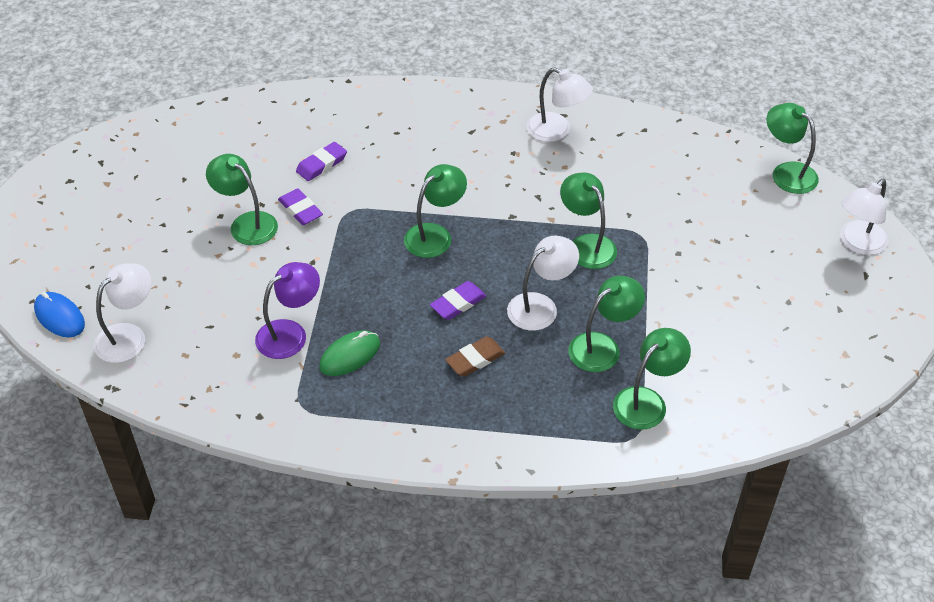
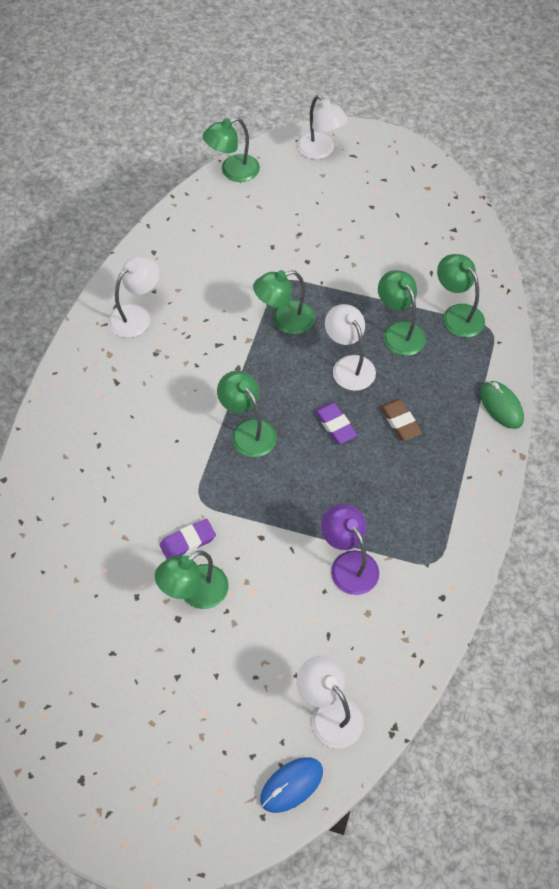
camera: 80 degrees left, 10 degrees up
purple eraser [296,142,347,181] -> none
green mouse [319,330,380,376] -> green mouse moved to [480,381,524,429]

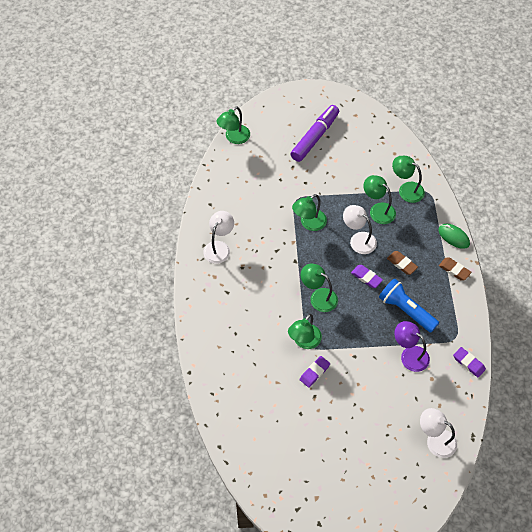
camera: 20 degrees left, 0 degrees up
green lamp [155,551,229,609] -> green lamp moved to [288,314,322,349]
blue mouse [260,757,323,813] -> none
white lamp [297,95,348,159] -> none
none -> purple marker [290,105,339,162]
none -> blue flashlight [379,278,439,332]
none -> brown eraser [439,257,471,281]
none -> purple eraser [453,347,486,377]

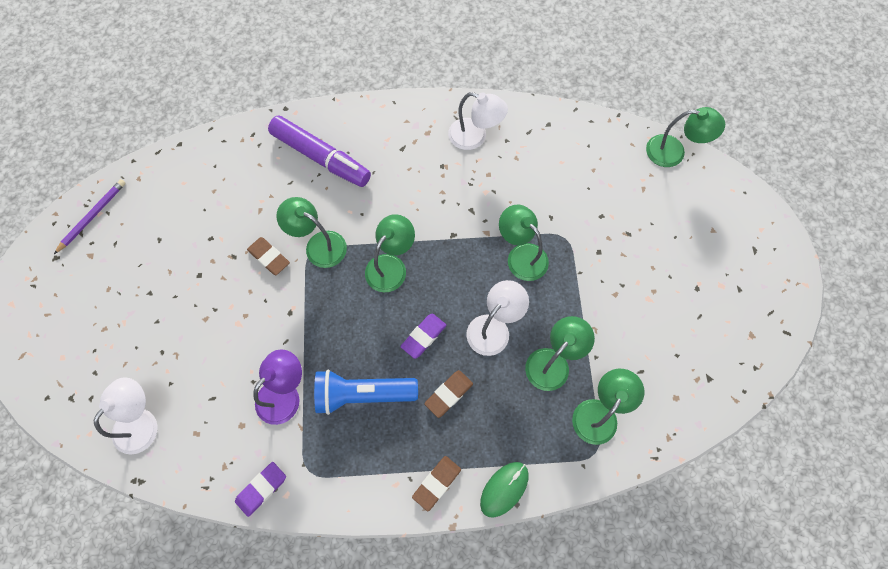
camera: 90 degrees right, 10 degrees up
green lamp [216,106,250,144] -> green lamp turned 150 degrees clockwise [646,107,725,167]
purple marker [290,105,339,162] -> purple marker moved to [268,115,371,187]
purple eraser [299,356,330,388] -> brown eraser [247,237,290,276]
blue flashlight [379,278,439,332] -> blue flashlight turned 135 degrees counterclockwise [314,370,418,415]
none -> purple pencil [54,179,126,254]

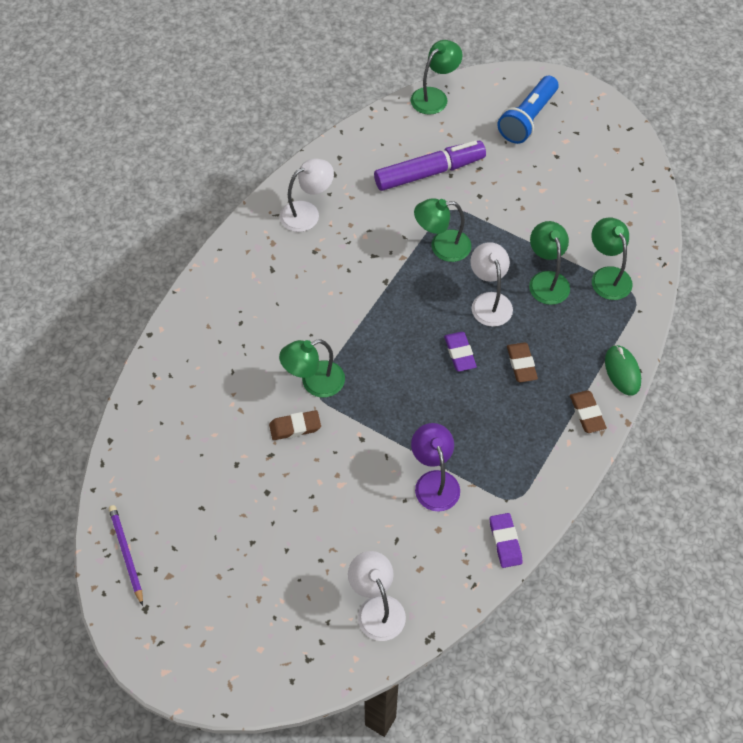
camera: 55 degrees left, 10 degrees down
purple marker [268,115,371,187] -> purple marker moved to [374,140,486,191]
blue flashlight [314,370,418,415] -> blue flashlight moved to [498,76,559,144]
green lamp [365,214,415,292] -> none

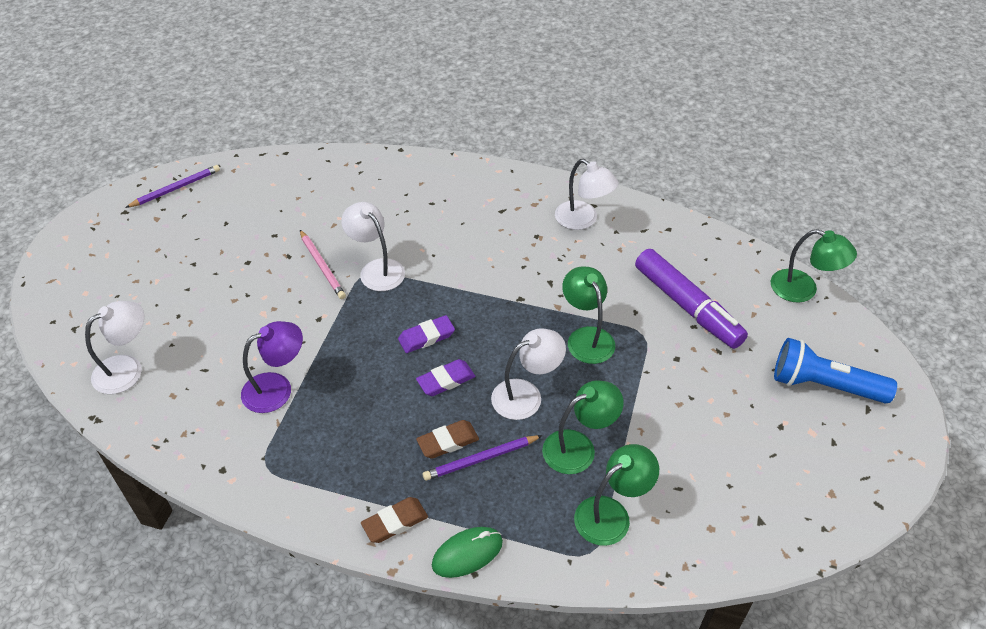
camera: 75 degrees right, 10 degrees down
brown eraser [269,410,321,440] -> pink pencil [300,230,346,299]
green lamp [279,339,345,398] -> white lamp [341,202,405,291]
purple eraser [490,513,522,568] -> purple eraser moved to [398,315,455,353]
none -> purple pencil [423,435,543,481]

